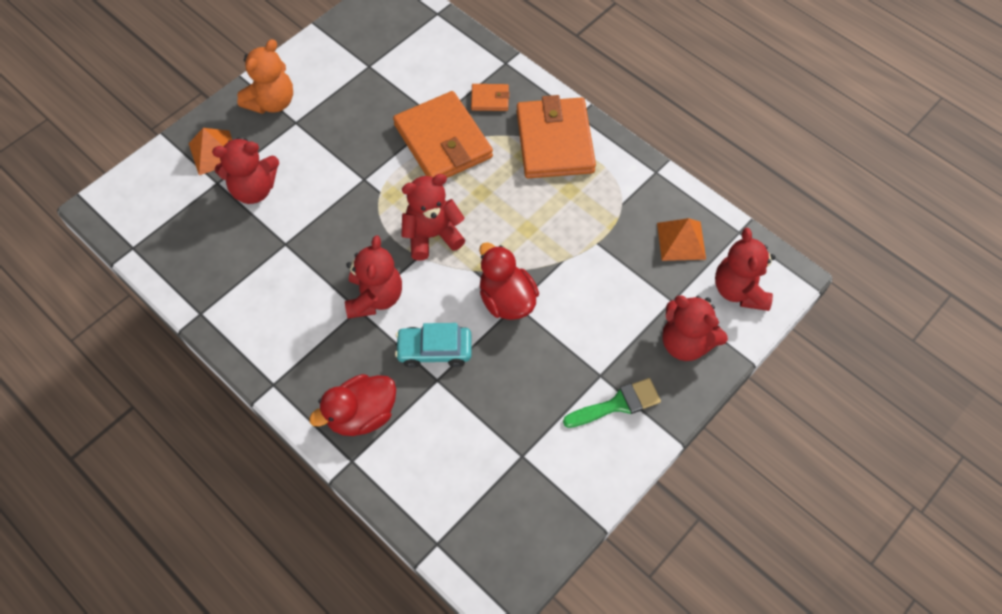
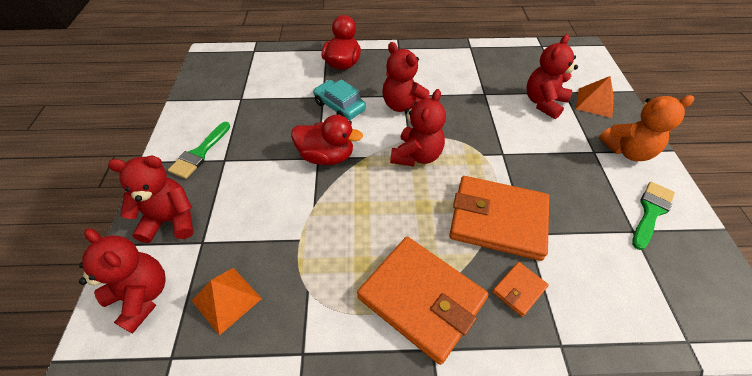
camera: 135 degrees right, 10 degrees down
orange teddy bear [237,39,293,114] -> orange teddy bear turned 90 degrees counterclockwise [599,95,694,161]
turquoise car [395,323,471,368] -> turquoise car turned 90 degrees counterclockwise [313,79,366,120]
none -> green brush [632,182,675,250]

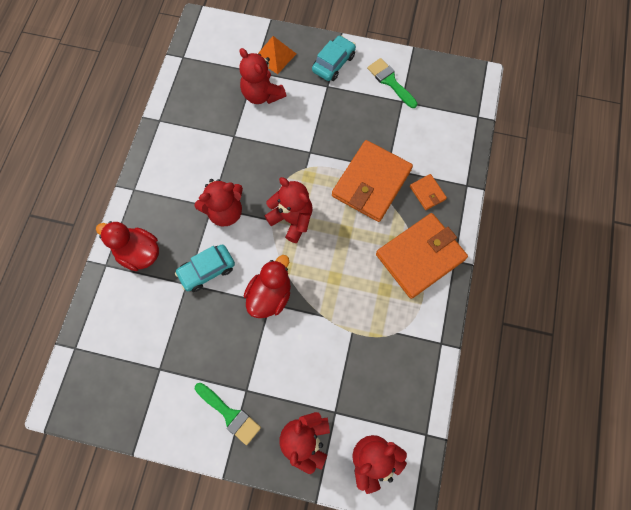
camera: 75 degrees left, 20 degrees up
orange pyramid [192,268,262,336] -> none
orange teddy bear [599,95,694,161] -> turquoise car [312,35,356,81]

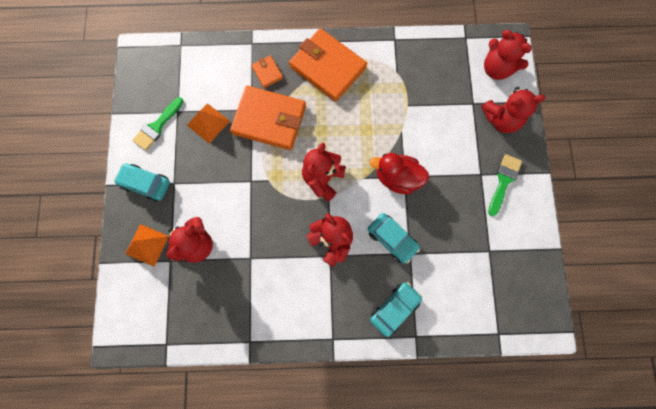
camera: 105 degrees left, 5 degrees up
red duck [96,221,159,271] -> turquoise car [370,282,422,337]
orange wallet [410,174,447,210] -> orange wallet turned 75 degrees counterclockwise [251,55,283,88]
none -> orange pyramid [187,103,230,144]

